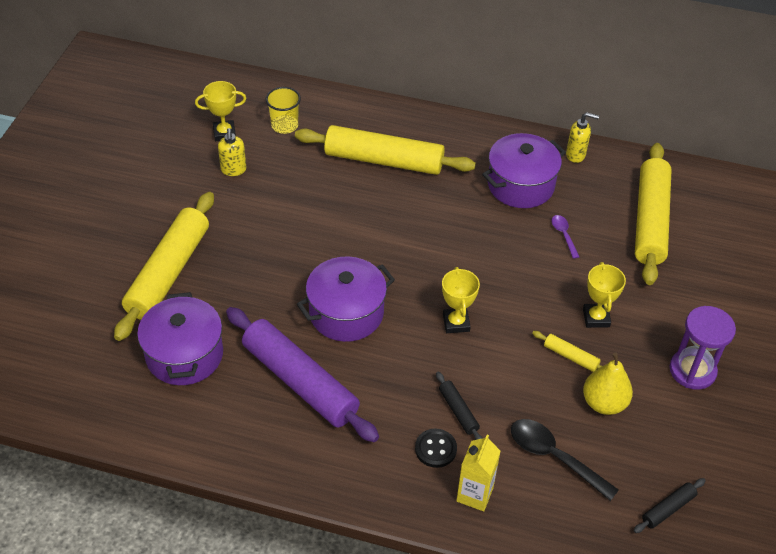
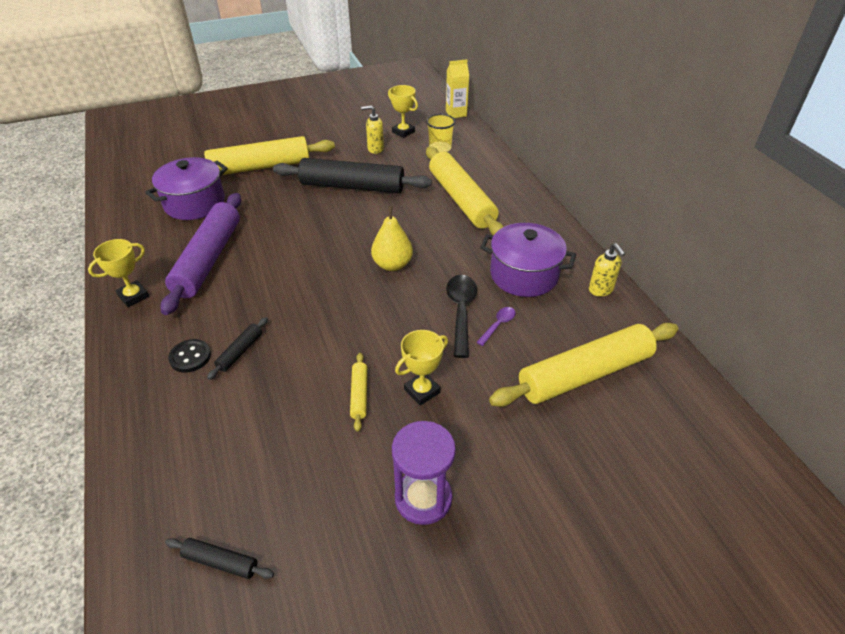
camera: 55 degrees right, 5 degrees down
yellow soap dispenser [218,128,246,176] -> yellow soap dispenser turned 45 degrees clockwise [361,105,384,154]
purple pot [297,257,395,342] -> none
yellow trophy [442,267,480,333] -> yellow trophy moved to [88,239,149,307]
yellow carton [456,435,501,511] -> yellow carton moved to [446,59,469,118]
black spoon [511,419,619,501] -> black spoon moved to [446,275,477,358]
yellow pear [583,352,633,415] -> yellow pear moved to [371,206,413,271]
none -> black rolling pin [273,158,432,193]

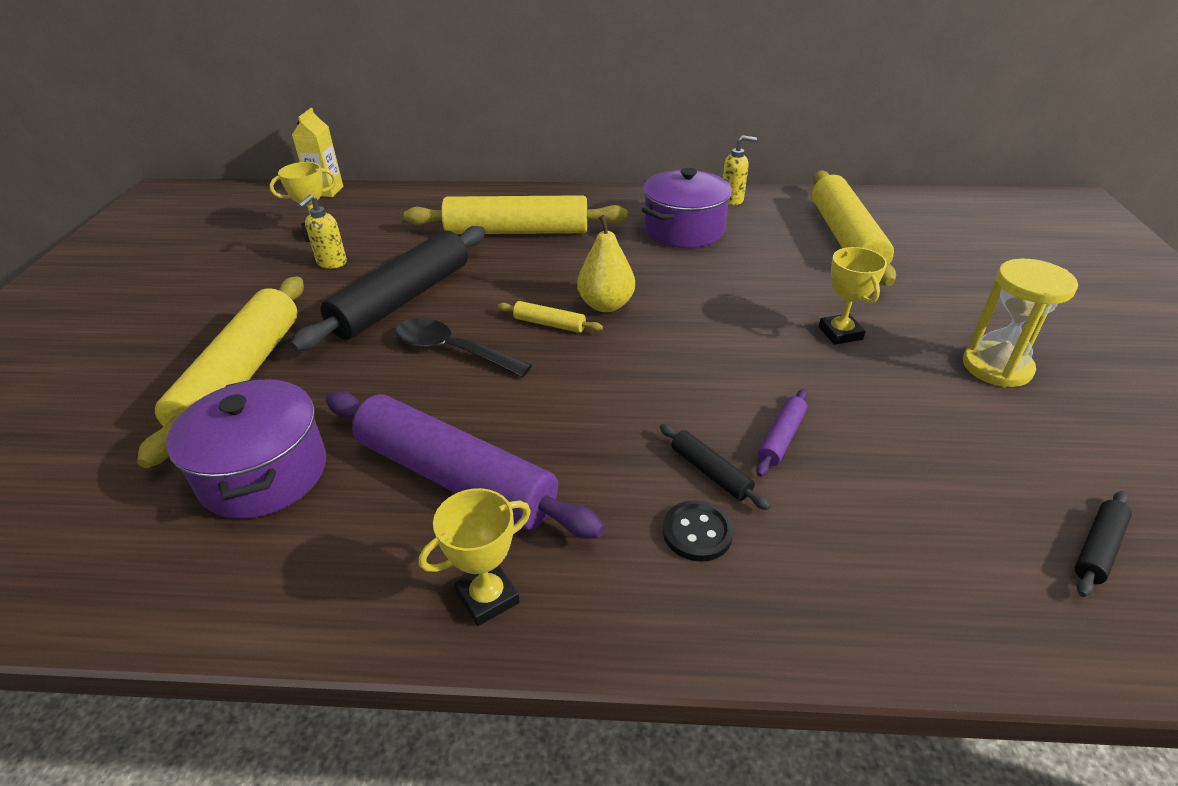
camera: 65 degrees left, 5 degrees down
yellow trophy [88,239,149,307] -> yellow trophy turned 75 degrees clockwise [419,488,531,626]
yellow rolling pin [350,353,367,432] -> yellow rolling pin moved to [498,301,603,333]
purple hourglass [392,421,456,525] -> yellow hourglass [963,259,1078,387]
yellow cup [426,114,455,152] -> none
black spoon [446,275,477,358] -> black spoon moved to [396,318,532,377]
purple spoon [476,307,516,346] -> none
none -> purple rolling pin [756,389,808,477]

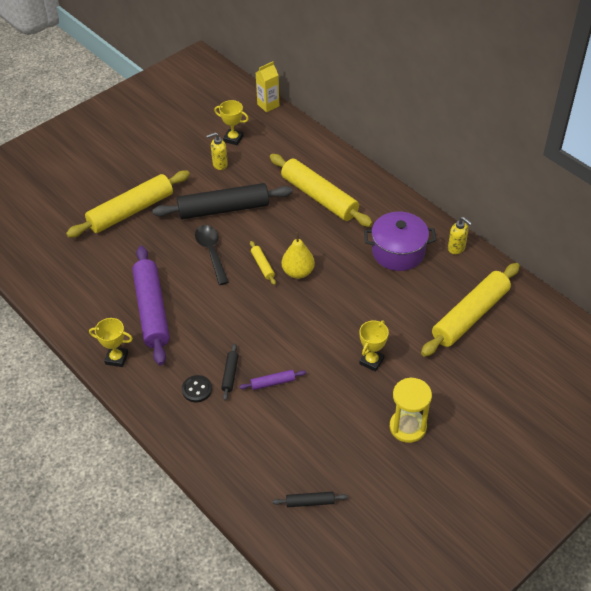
camera: 45 degrees right, 10 degrees up
purple pot [166,377,326,519] -> none

